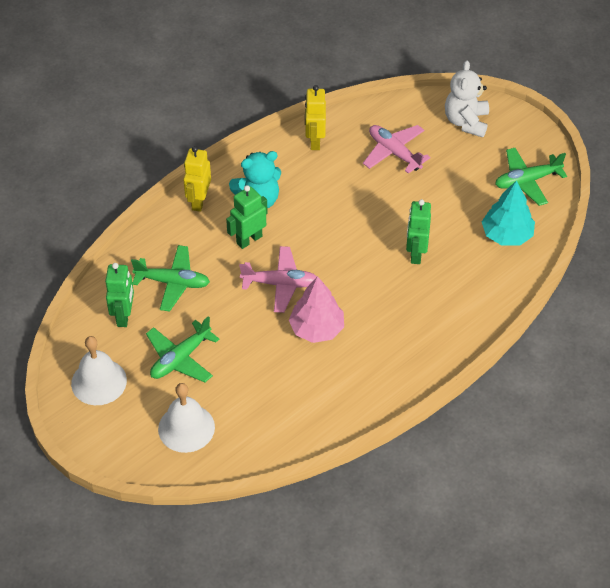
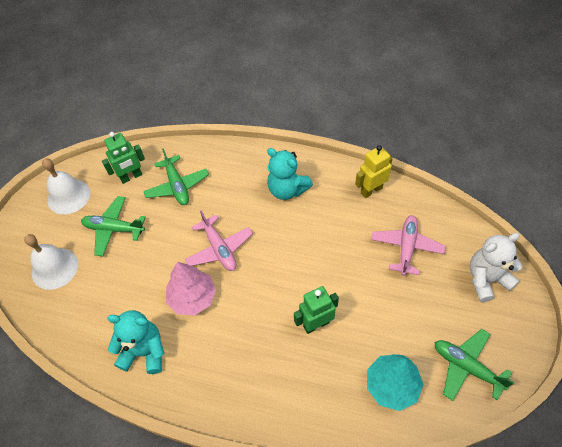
camera: 60 degrees right, 5 degrees up
yellow robot [183,146,211,212] -> none
green robot [226,185,268,249] -> none
none -> turquoise teddy bear [107,310,164,374]

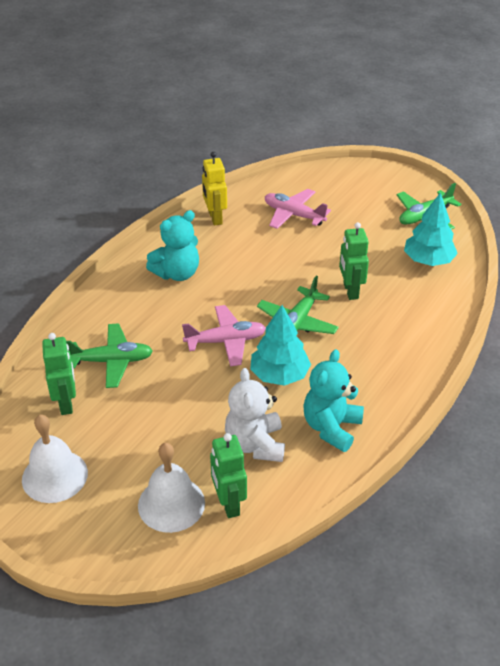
camera: 75 degrees left, 15 degrees down
green plane [81,196,146,256] -> green plane moved to [257,276,339,334]
pink tree [166,262,216,315] -> turquoise tree [250,305,311,386]
white teddy bear [470,233,522,302] -> white teddy bear moved to [225,368,285,462]
none -> green robot [210,433,247,518]

